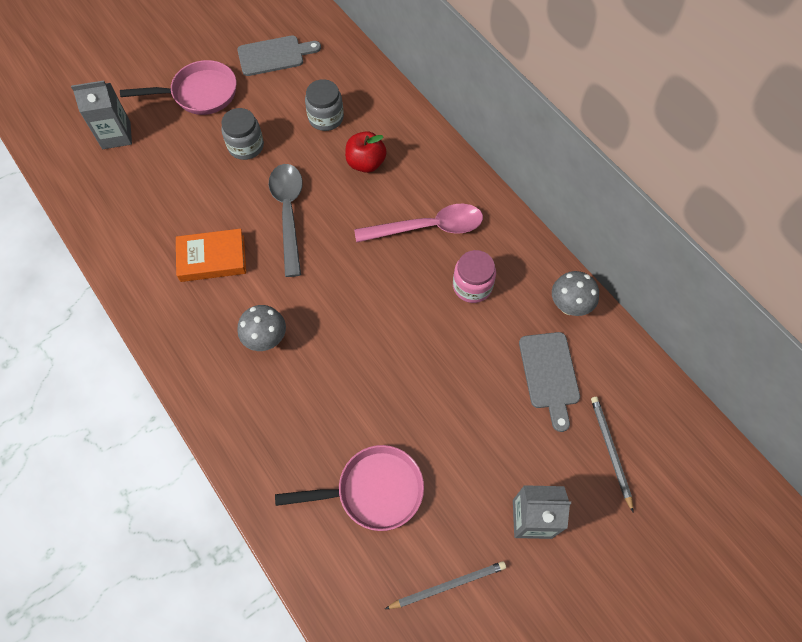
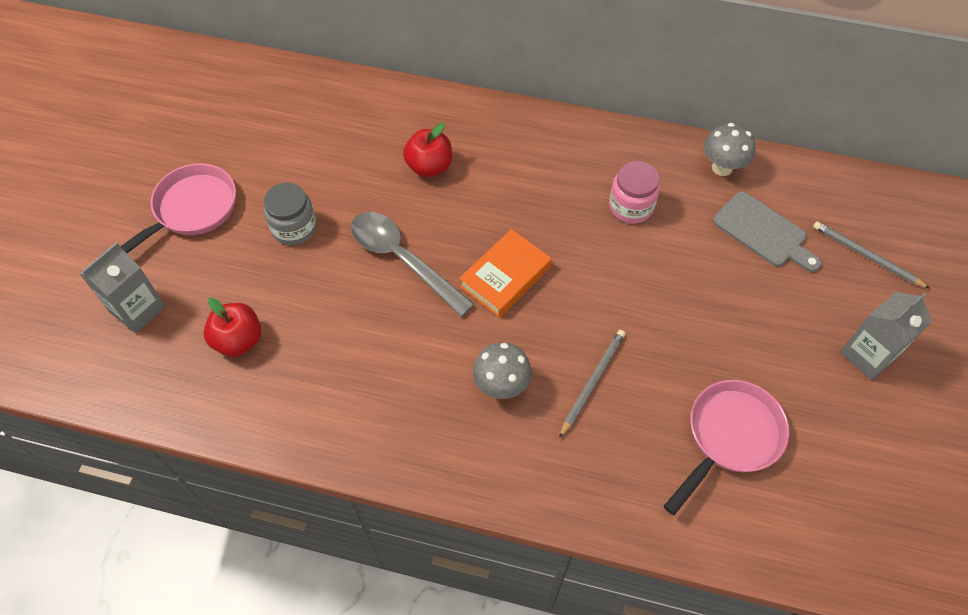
camera: 40 degrees left, 5 degrees down
orange book [176,229,246,282] -> orange book moved to [459,229,552,318]
grey cutting board [237,35,321,76] -> none
grey jar [305,79,344,131] -> none
pink spoon [354,204,483,243] -> none
grey pencil [385,561,506,609] -> grey pencil moved to [559,330,625,438]
none -> red apple [204,298,261,357]

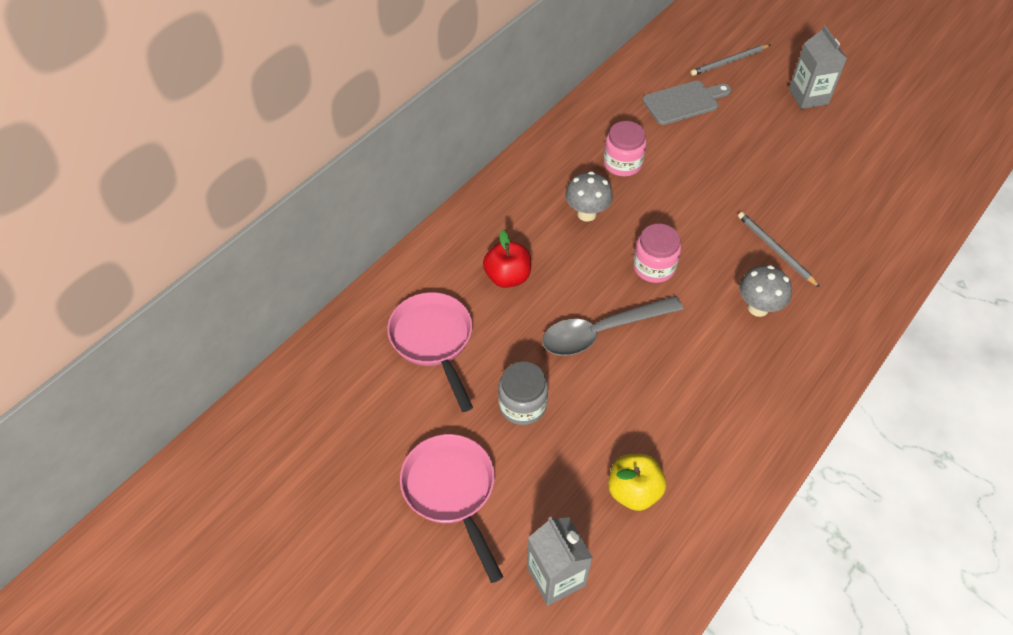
camera: 65 degrees left, 5 degrees down
red apple [204,298,261,357] -> yellow apple [608,454,666,511]
orange book [459,229,552,318] -> pink jar [633,224,681,283]
pink pan [664,380,789,515] -> pink pan moved to [387,292,473,412]
grey mushroom [704,123,756,176] -> grey mushroom moved to [565,171,613,222]

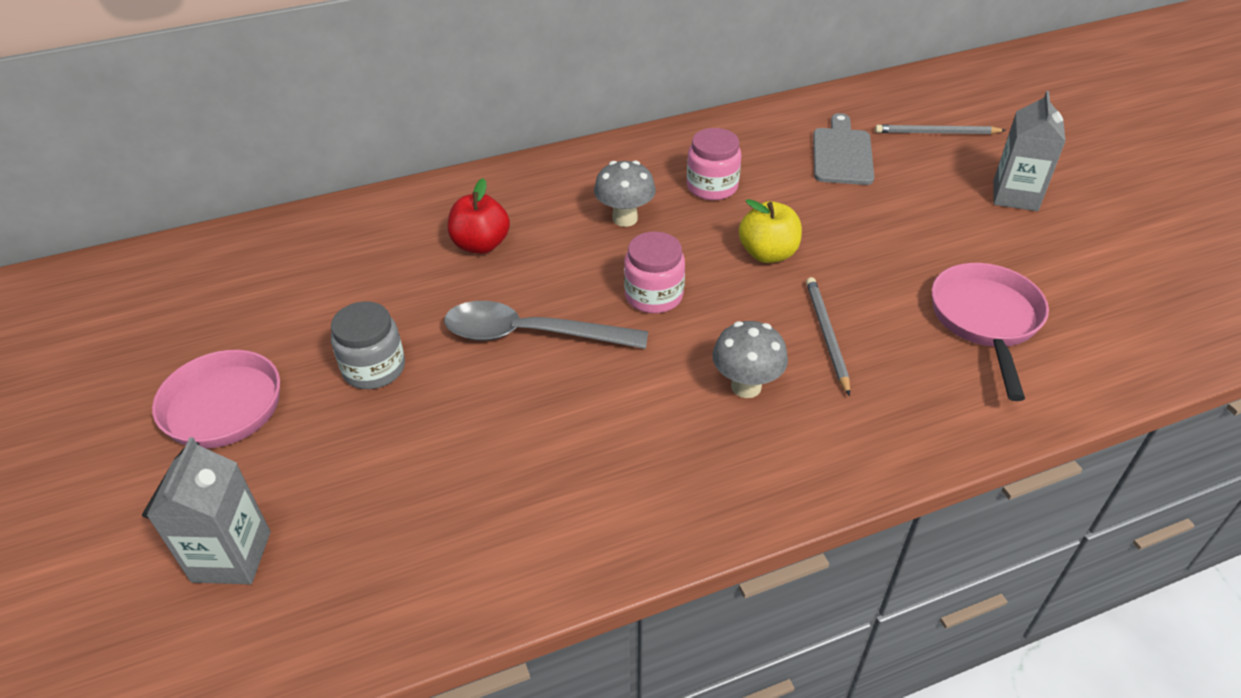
camera: 30 degrees right, 10 degrees down
pink pan [387,292,473,412] -> pink pan moved to [932,263,1049,401]
yellow apple [608,454,666,511] -> yellow apple moved to [739,199,802,263]
grey cutting board [643,81,731,125] -> grey cutting board turned 90 degrees counterclockwise [813,113,874,185]

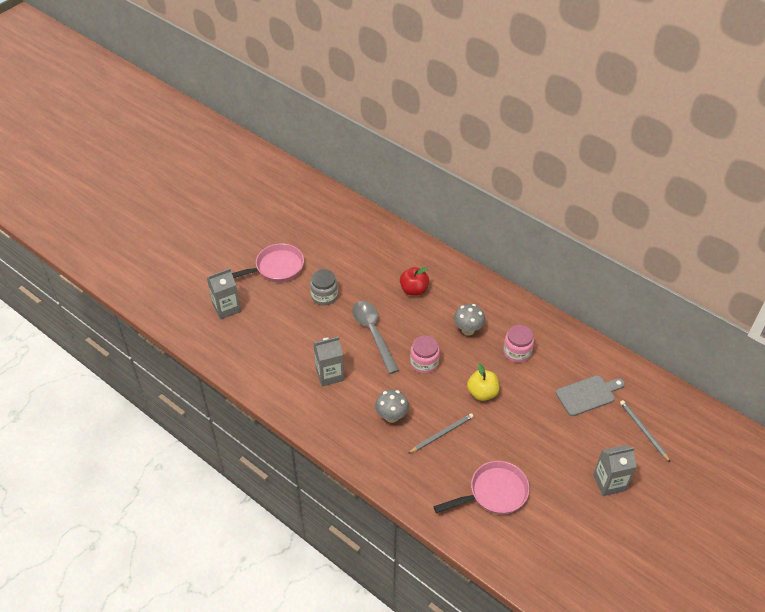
camera: 60 degrees right, 5 degrees up
none -> grey carton [313,337,344,387]

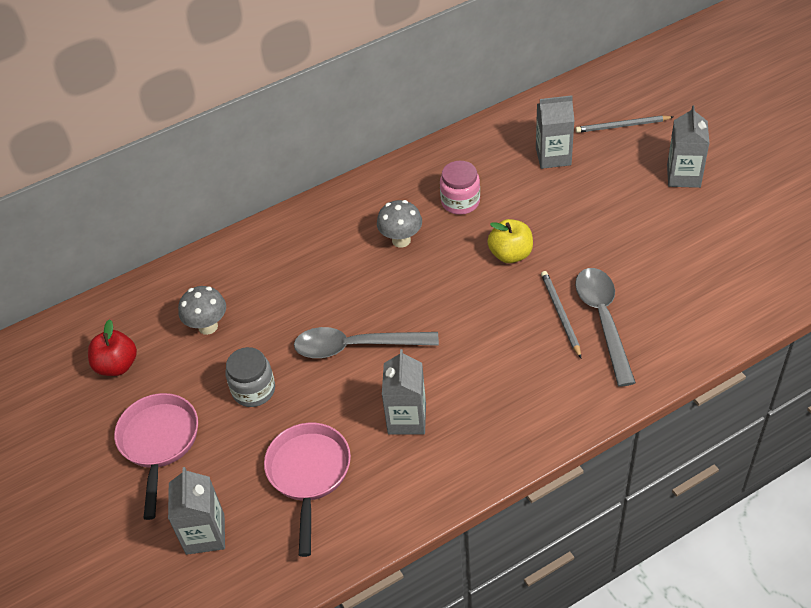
camera: 65 degrees left, 0 degrees up
grey mushroom [375,389,409,423] -> grey mushroom moved to [178,286,226,335]
red apple [400,267,429,296] -> red apple moved to [88,319,137,376]
pink jar [410,336,440,374] -> none
pink pan [433,461,530,514] -> pink pan moved to [264,423,351,557]
grey cutting board [556,375,625,416] -> grey carton [536,95,574,169]
none -> grey spoon [575,268,636,387]

